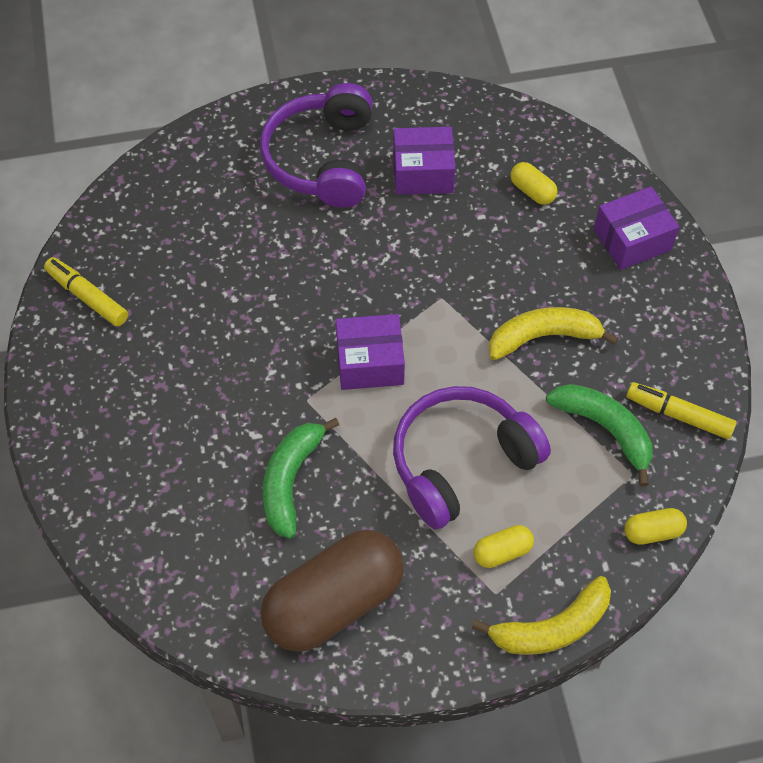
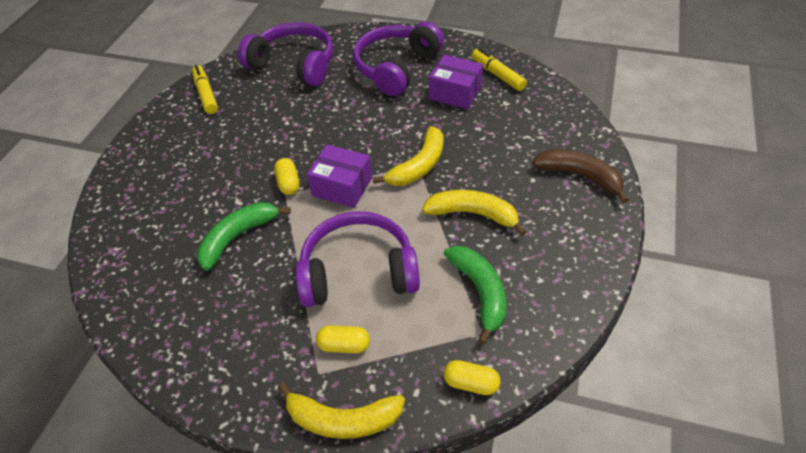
camera: 30 degrees right, 10 degrees down
brown capsule [261,530,404,652] -> none
yellow capsule [510,162,557,205] -> yellow capsule moved to [274,158,300,195]
purple box [594,186,679,270] -> brown banana [532,150,628,203]
yellow marker [626,382,737,439] -> yellow marker moved to [471,48,527,91]
none -> purple headphones [238,22,333,86]
none -> yellow banana [373,126,443,186]

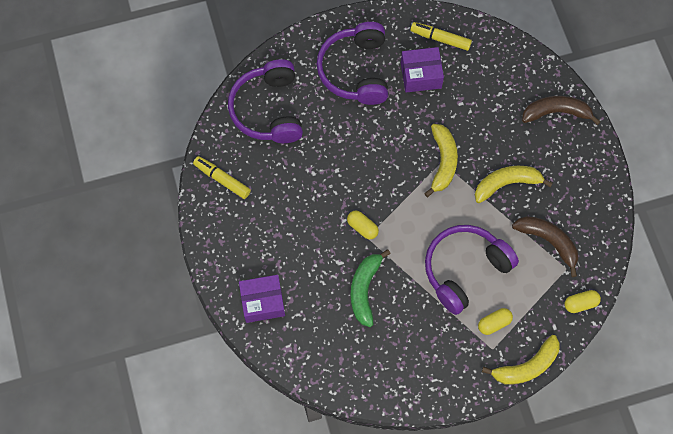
camera: 35 degrees left, 20 degrees up
purple headphones [238,22,333,86] -> purple headphones turned 90 degrees counterclockwise [228,59,303,143]
purple box [307,145,372,208] -> purple box moved to [239,275,285,323]
green banana [444,246,506,344] -> brown banana [512,216,578,277]

